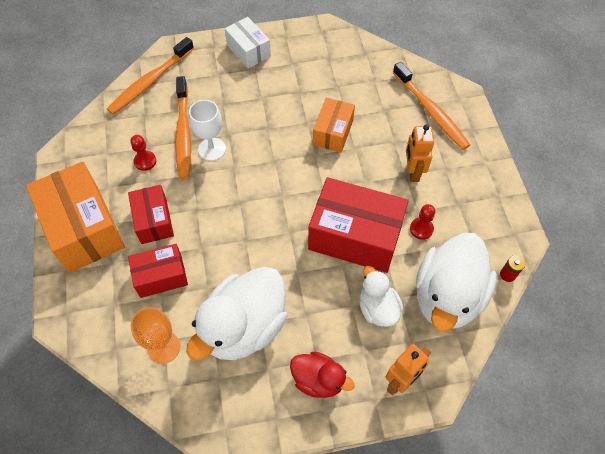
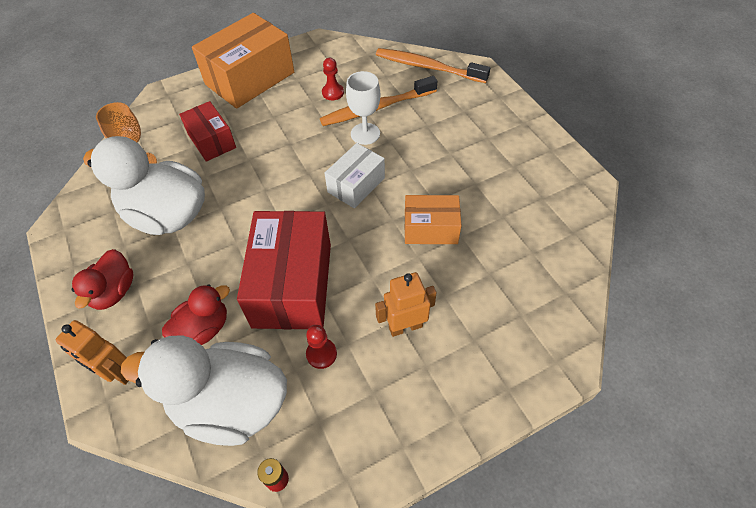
camera: 75 degrees right, 5 degrees down
red box [128,185,174,244] -> none
white box [225,17,271,69] -> white box moved to [325,143,385,209]
white duck [359,266,403,327] -> red duck [162,284,230,345]
orange toothbrush [393,62,470,150] -> none

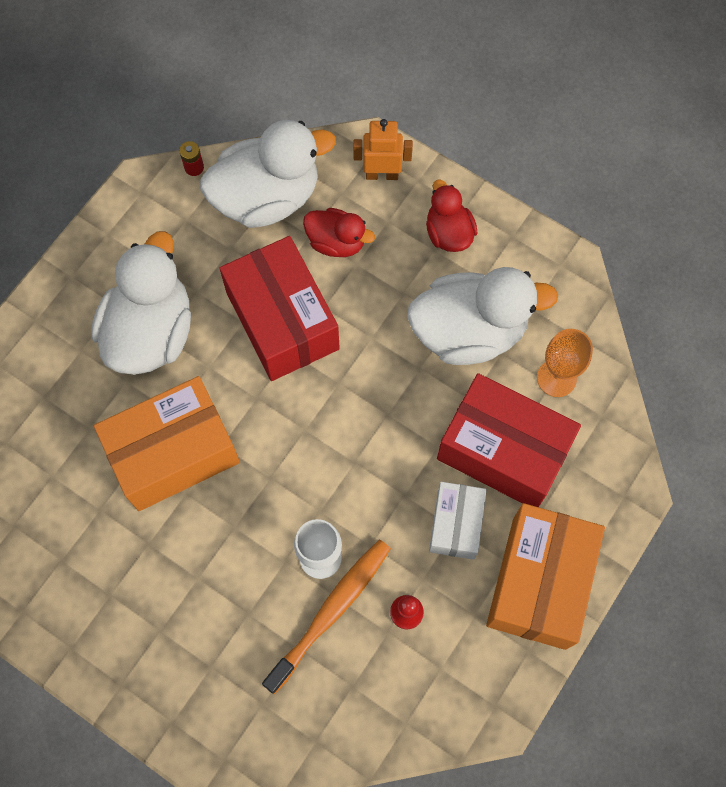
camera: 150 degrees right, 15 degrees up
red duck [162,284,230,345] -> red duck turned 90 degrees counterclockwise [303,208,375,257]
red box [179,101,236,162] -> red box [437,373,581,507], size x1.76
red pawn [306,325,337,369] -> none
white box [325,143,385,209] -> white box moved to [429,482,487,560]
orange robot [375,272,437,337] -> white duck [91,231,191,375]
orange toothbrush [376,48,490,83] -> none
orange box [405,195,461,244] -> orange box [94,376,240,511], size x1.76

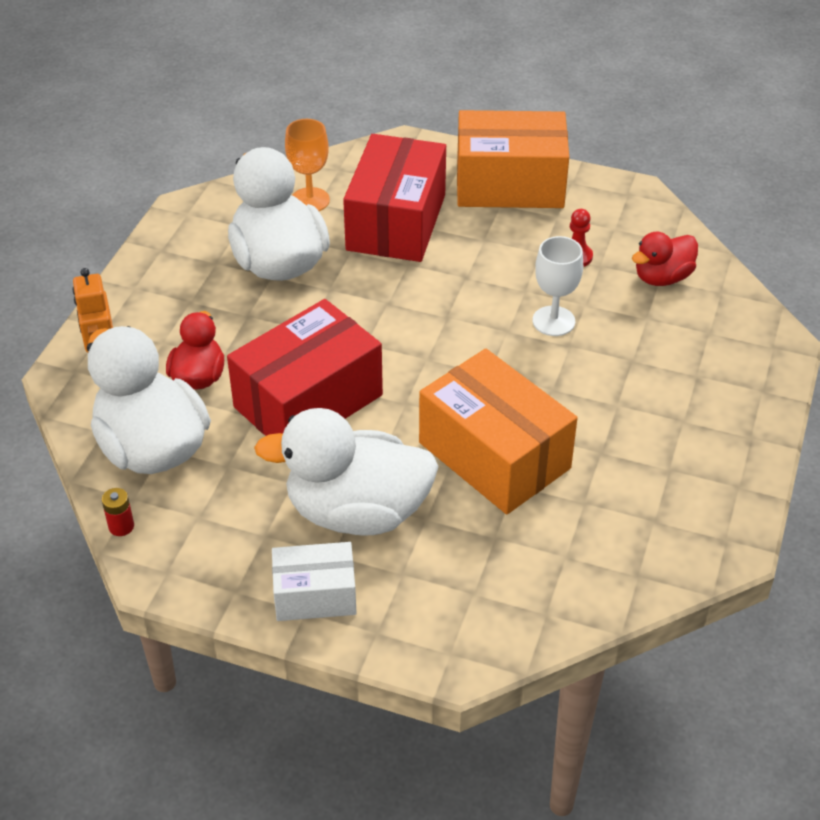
camera: 105 degrees left, 25 degrees down
orange toothbrush [262,540,391,694] -> none
red duck [426,180,478,252] -> red duck moved to [632,232,698,286]
white box [429,482,487,560] -> white box moved to [272,542,357,621]

